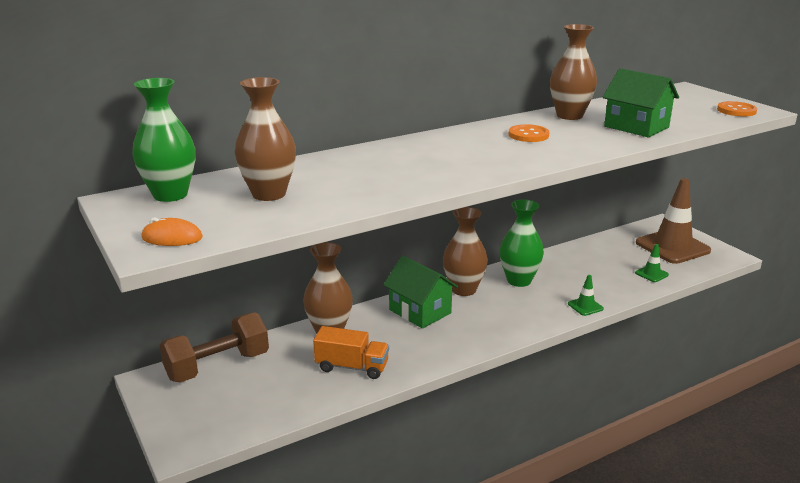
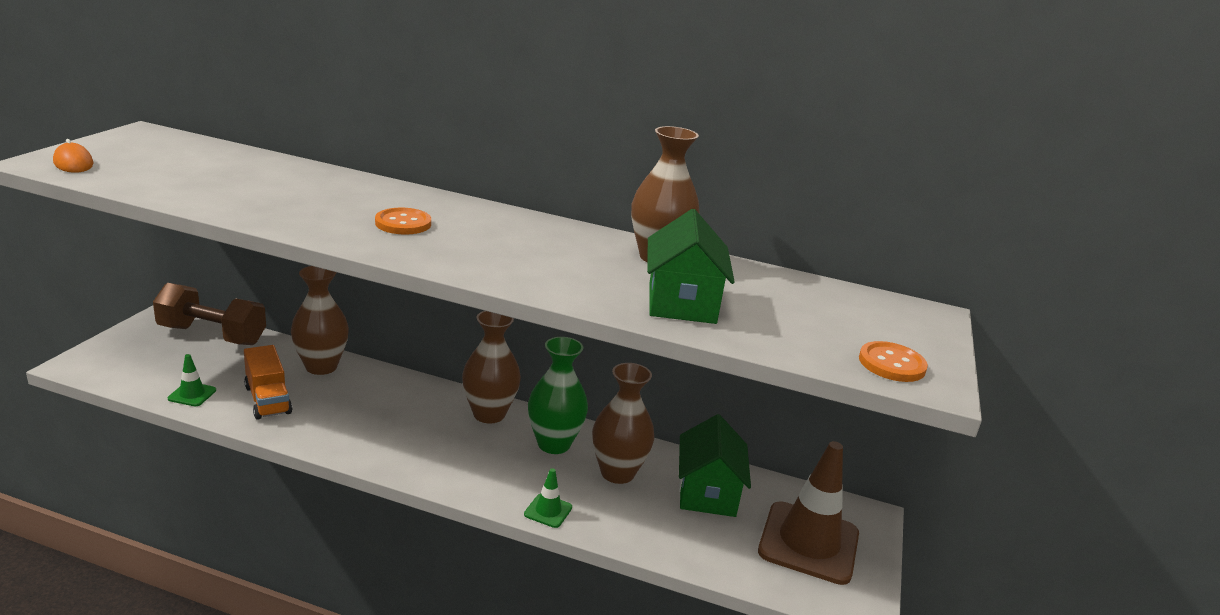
camera: 45 degrees right, 0 degrees up
green vase [132,78,196,202] -> none
brown vase [235,77,296,201] -> brown vase moved to [592,363,654,484]
green house [383,256,458,329] -> green house moved to [679,414,751,517]
orange button [509,124,550,142] -> orange button moved to [375,207,431,235]
green traffic cone [635,244,669,282] -> green traffic cone moved to [168,354,216,406]

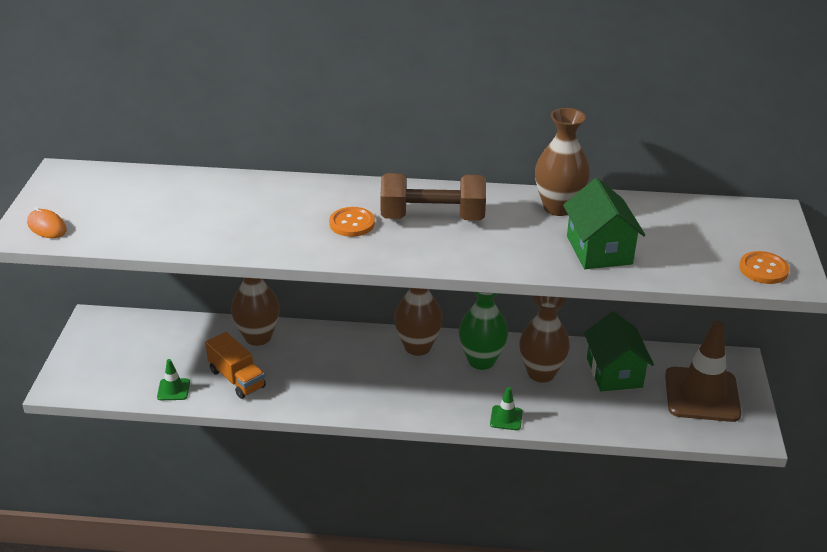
camera: 10 degrees left, 10 degrees up
brown dumbbell [153,283,266,345] -> brown dumbbell moved to [380,173,486,221]

